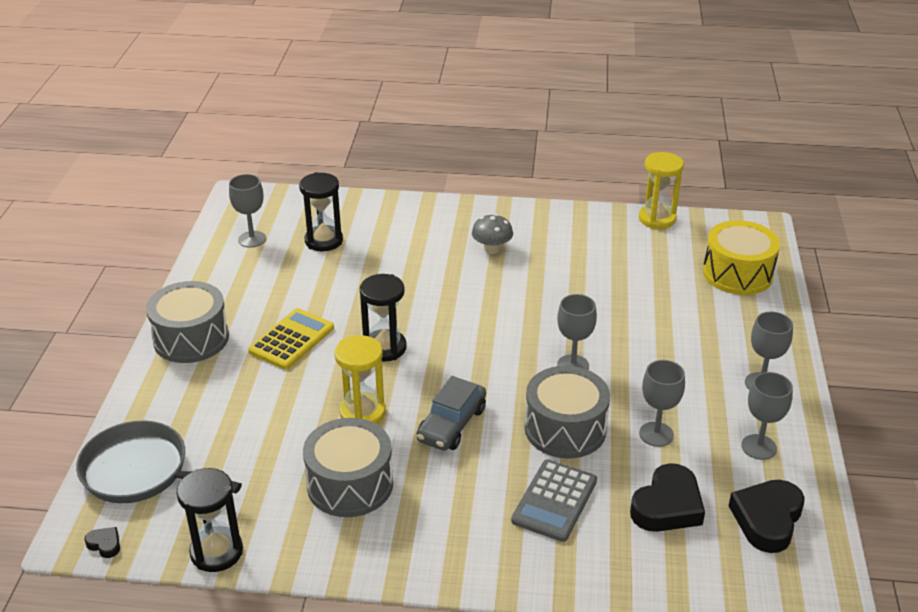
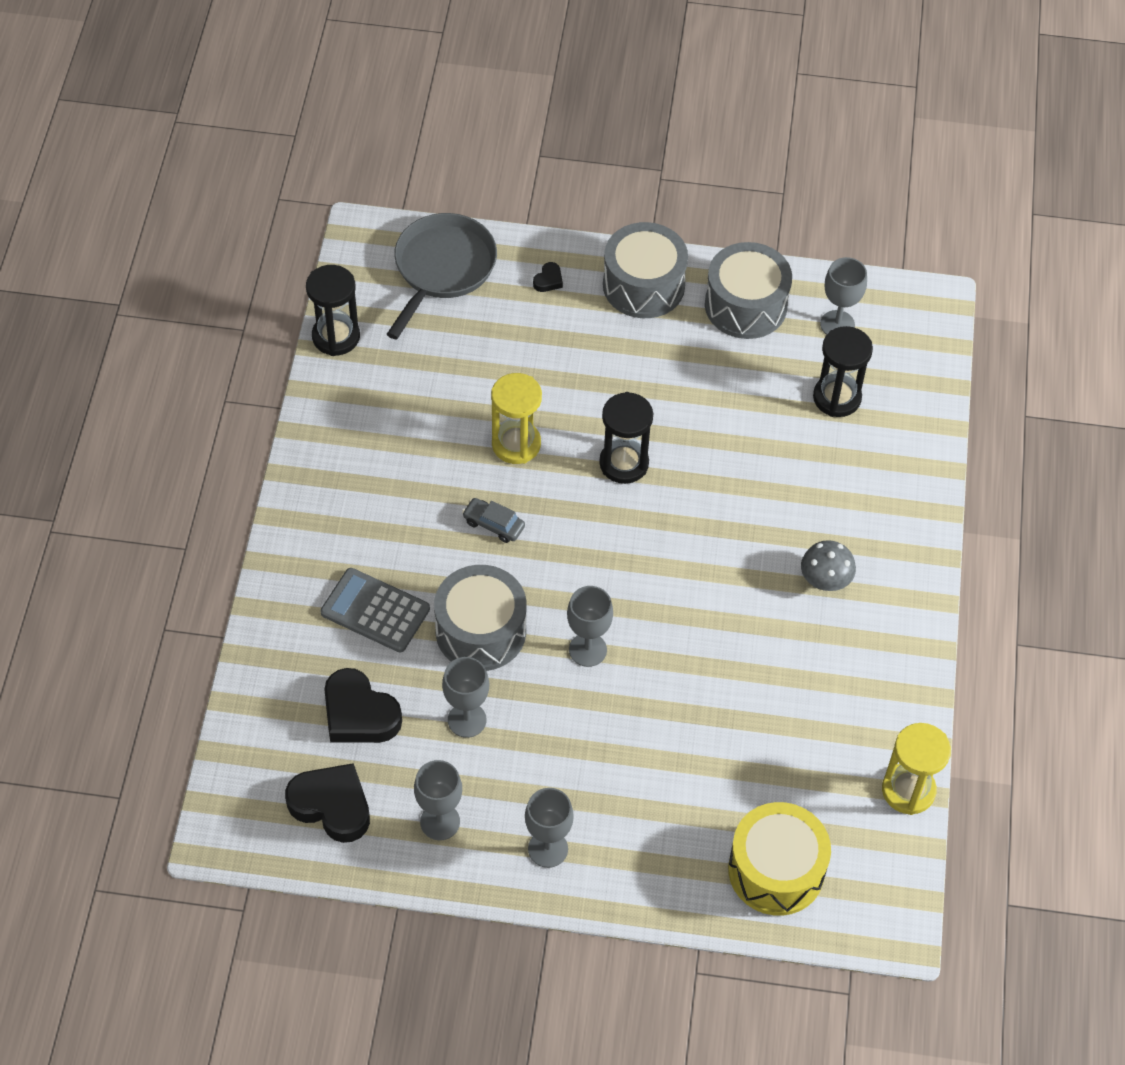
camera: 90 degrees right, 20 degrees up
black heart [84,527,120,558] -> black heart moved to [533,262,563,292]
yellow calculator [248,308,334,370] -> none
grey drum [303,418,393,517] -> grey drum moved to [705,242,792,339]
grey car [416,376,486,451] -> grey car [462,498,525,543], size x0.62

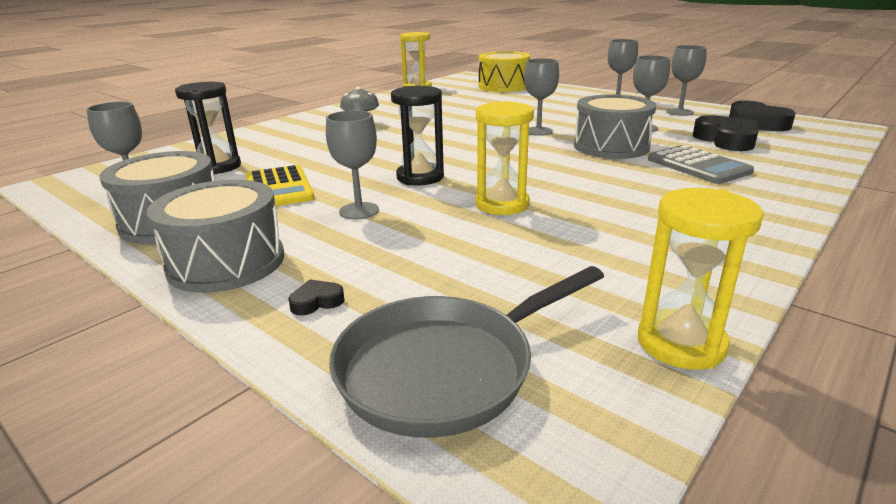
camera: 145 degrees left, 30 degrees down
black hourglass [306,265,360,356] -> yellow hourglass [638,188,764,370]
grey car [462,498,525,543] -> none
none -> yellow calculator [246,165,315,206]
none -> grey goblet [326,110,379,220]

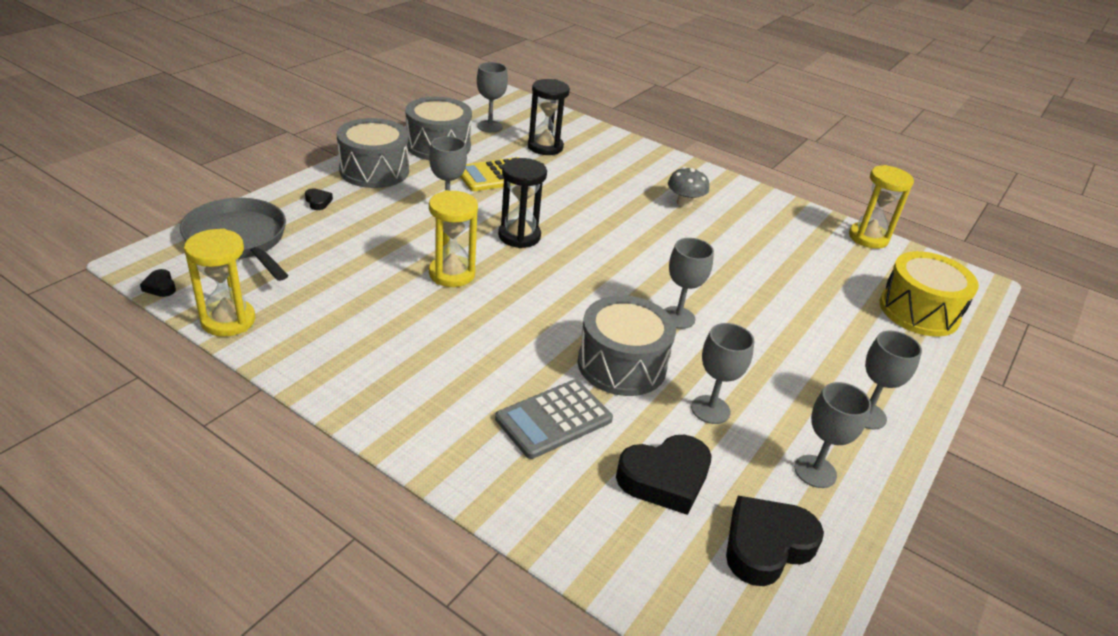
camera: 80 degrees right, 10 degrees up
none -> black heart [140,269,176,297]

